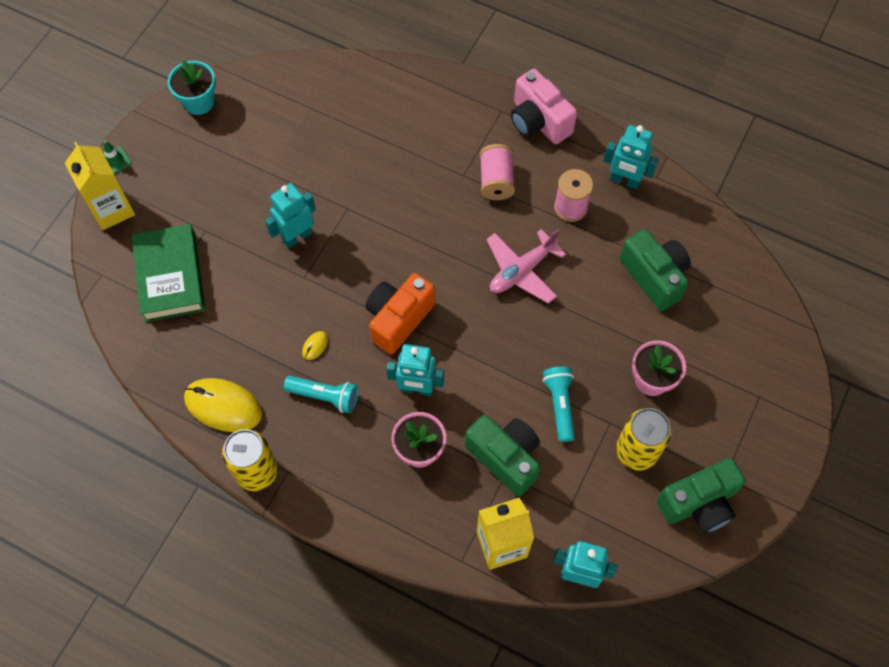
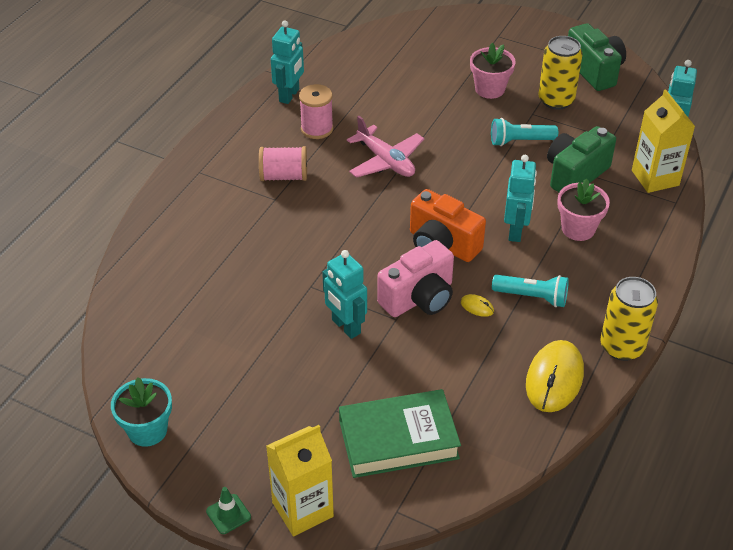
camera: 90 degrees left, 20 degrees down
turquoise flashlight [284,376,358,413] -> turquoise flashlight turned 90 degrees clockwise [492,275,569,307]
pink camera [511,69,577,144] -> pink camera moved to [377,240,454,317]
green camera [619,229,691,311] -> none

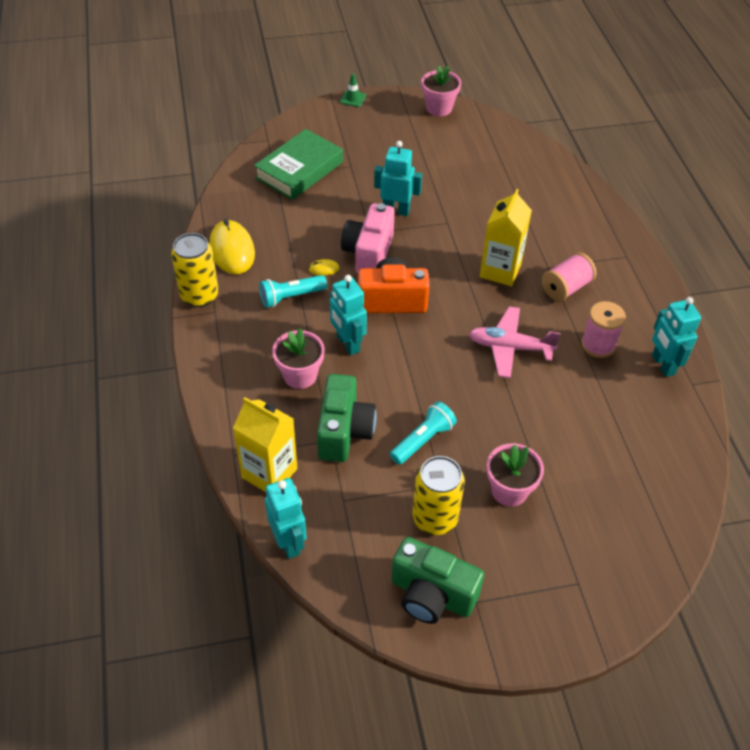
camera: 140 degrees right, 5 degrees up
turquoise flower pot [111,377,172,447] -> pink flower pot [421,66,461,116]
yellow carton [266,425,334,536] -> yellow carton moved to [480,189,532,286]

